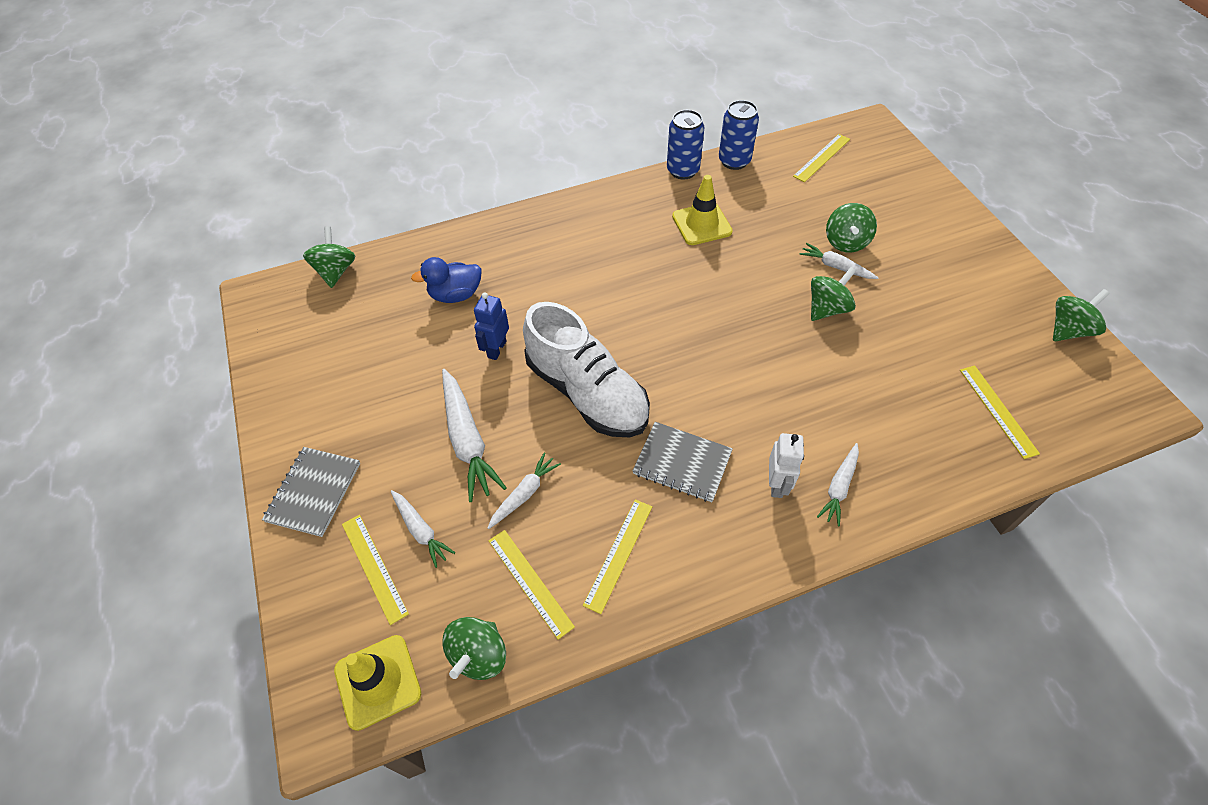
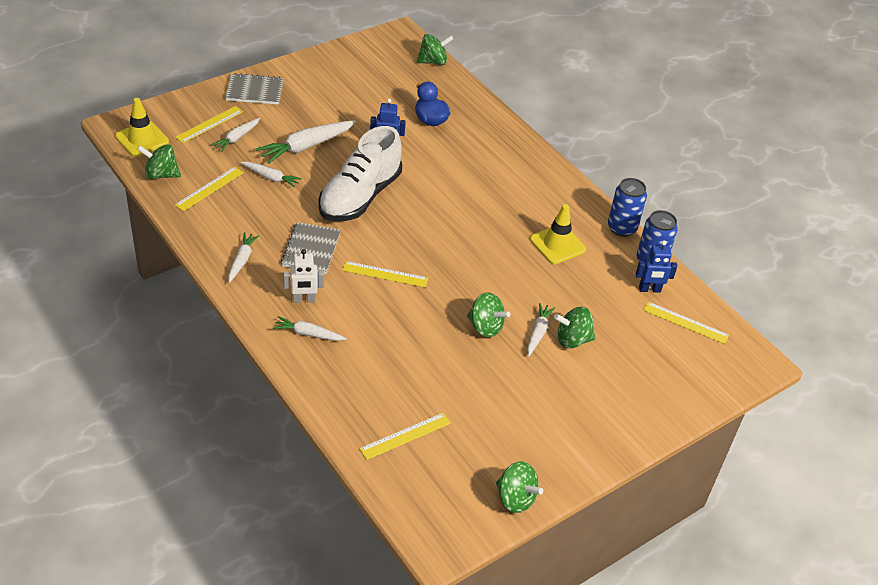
camera: 70 degrees right, 10 degrees down
yellow ruler [583,499,652,614] -> yellow ruler moved to [342,261,428,287]
none -> white carrot [228,232,259,282]
none -> blue robot [636,240,677,293]

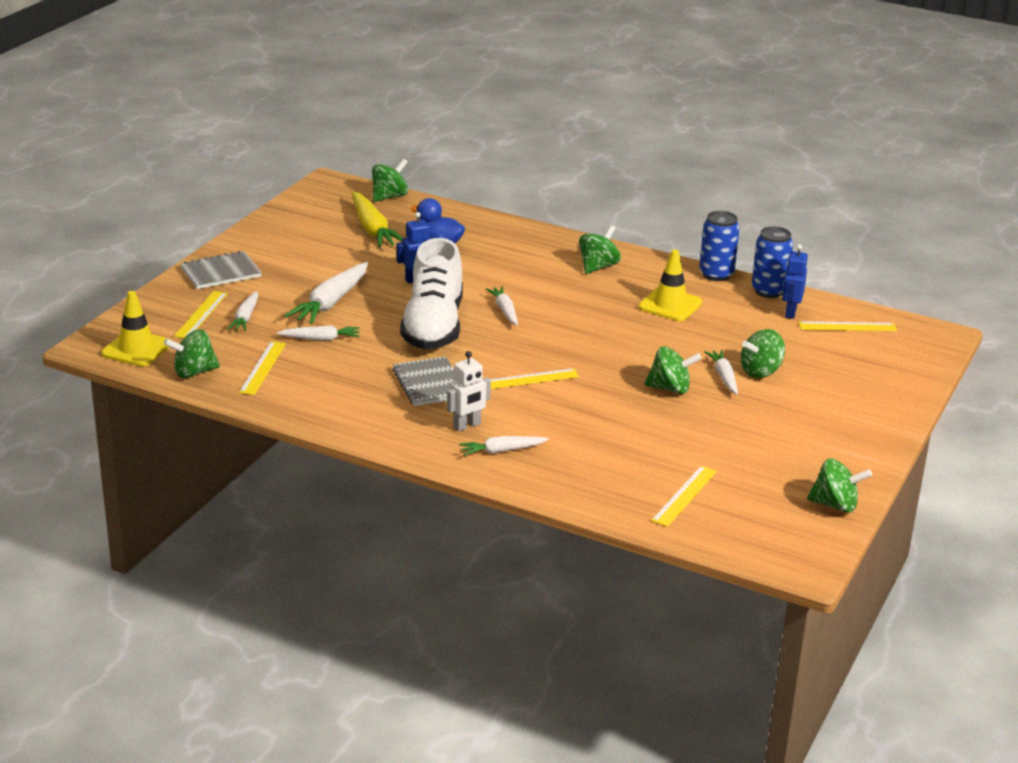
camera: 25 degrees left, 15 degrees down
white carrot [228,232,259,282] -> white carrot moved to [486,286,518,326]
blue robot [636,240,677,293] -> blue robot turned 135 degrees clockwise [782,244,808,319]
none -> yellow carrot [351,192,403,248]
none -> green spinning top [579,225,621,274]

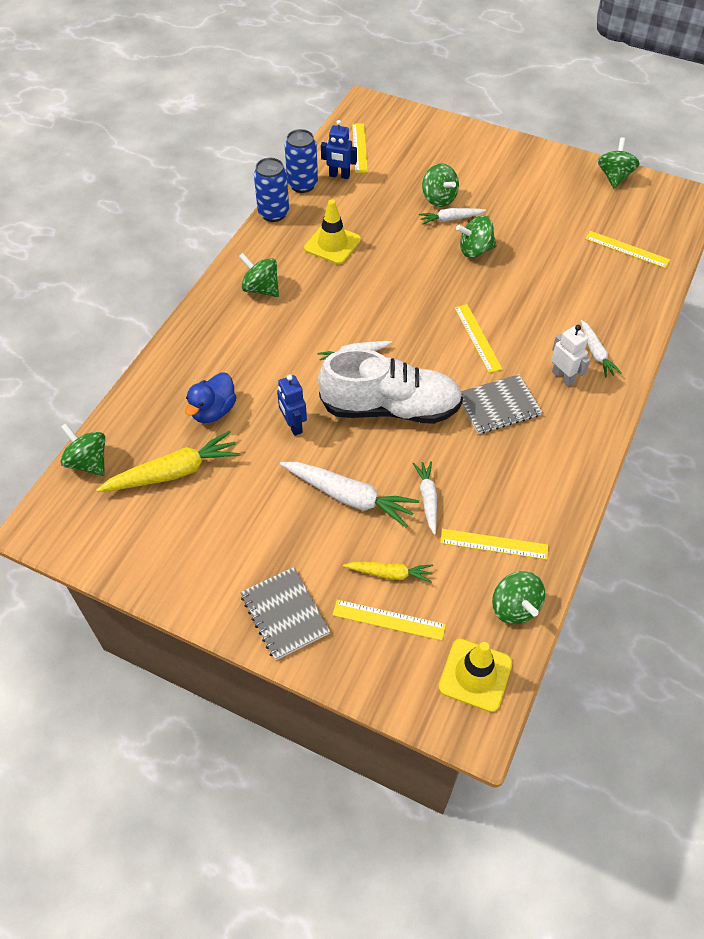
camera: 90 degrees left, 25 degrees up
white carrot [227,291,258,331] -> yellow carrot [343,562,433,583]
green spinning top [644,346,702,394] -> green spinning top turned 105 degrees counterclockwise [456,216,497,258]

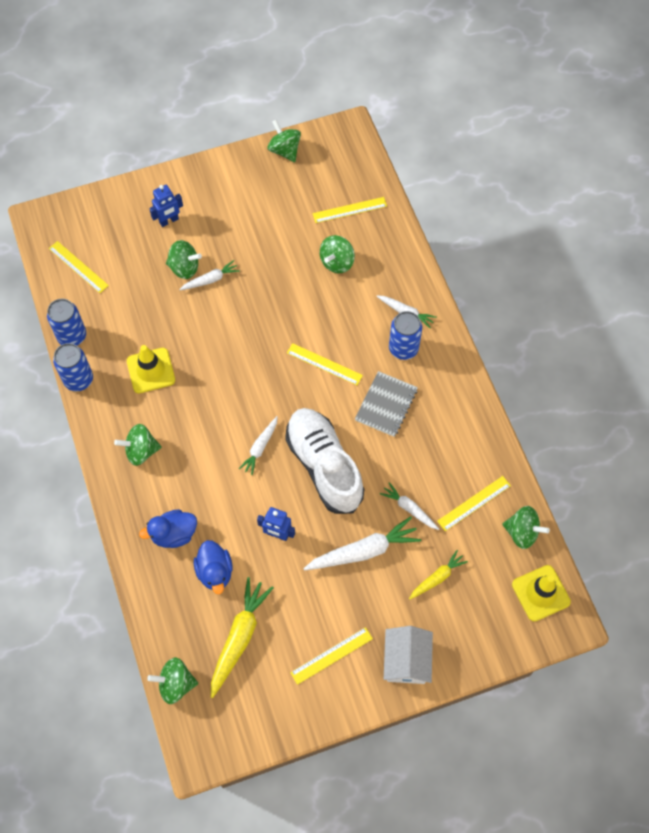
camera: 45 degrees left, 10 degrees up
grey notebook [240,567,330,660] -> white house [384,626,433,684]
white shoe [318,348,463,424] -> white shoe turned 75 degrees counterclockwise [285,408,364,514]
blue robot [321,120,357,179] -> blue robot moved to [149,185,183,227]
yellow ruler [332,600,446,641] -> yellow ruler moved to [290,627,373,685]
white carrot [419,208,486,225] -> white carrot turned 150 degrees counterclockwise [179,260,240,290]
green spinning top [456,216,497,258] -> green spinning top moved to [320,235,355,273]
white robot [551,325,590,386] -> blue can [389,311,422,360]
none -> blue duck [139,509,197,548]

